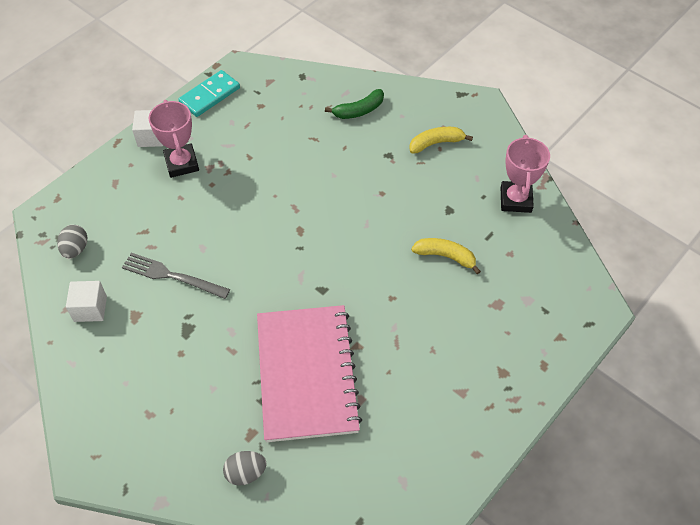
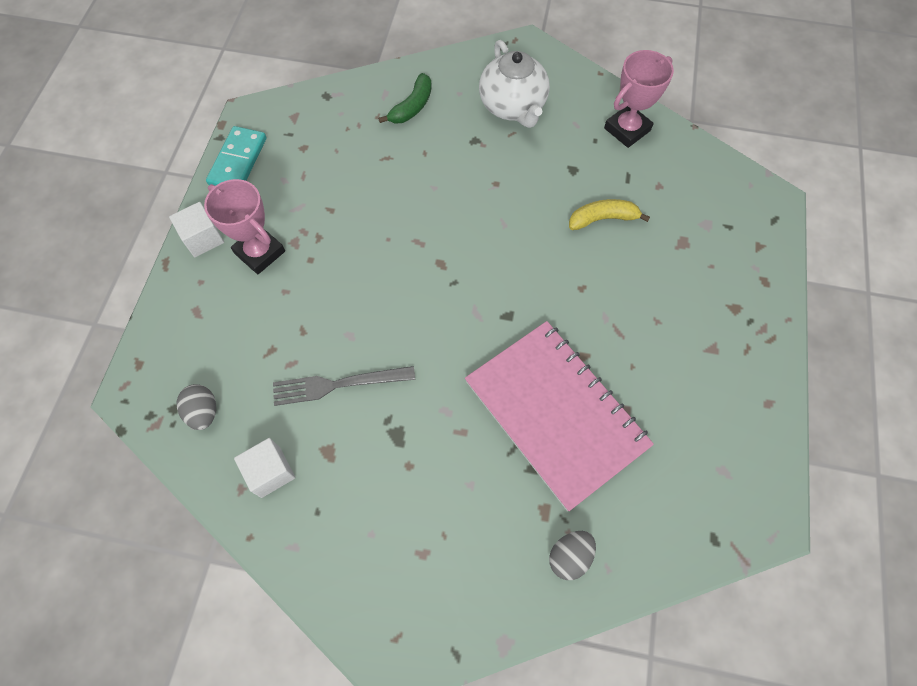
camera: 30 degrees left, 10 degrees up
yellow banana [409,127,473,154] -> white teapot [479,40,550,128]
pink trophy [501,135,550,213] -> pink trophy turned 75 degrees clockwise [604,50,674,148]

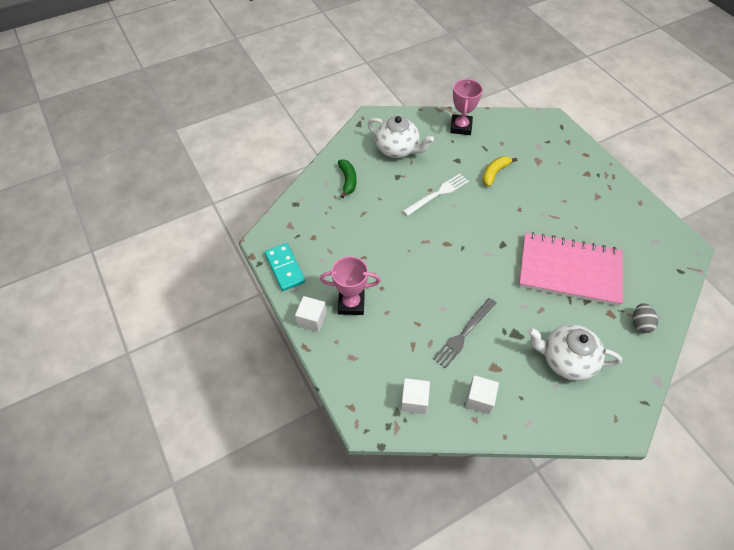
camera: 40 degrees left, 10 degrees down
grey egg [176,384,216,430] -> white cube [401,378,430,414]
none -> white fork [403,174,469,216]
none -> white teapot [528,325,622,381]

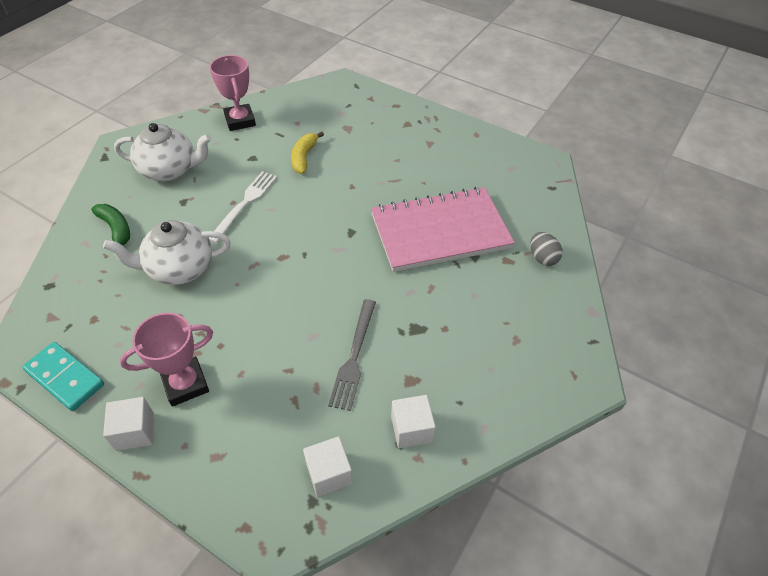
camera: 30 degrees left, 5 degrees down
white teapot [528,325,622,381] -> white teapot moved to [103,220,231,285]

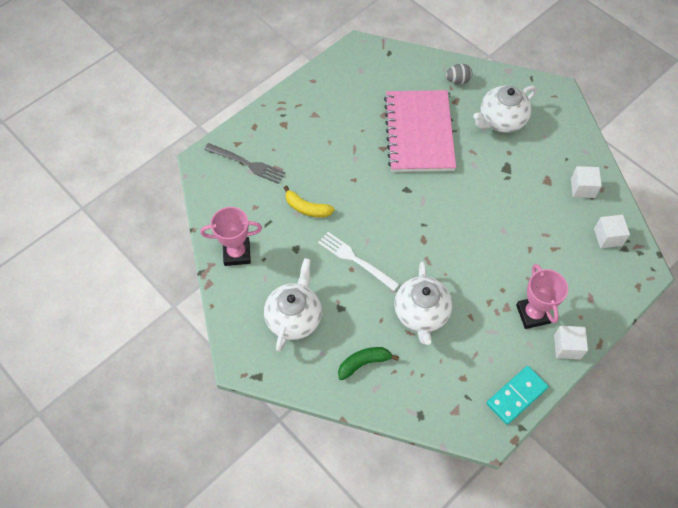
camera: 75 degrees left, 10 degrees up
grey fork [328,299,376,411] -> grey fork moved to [204,143,285,184]
none -> white teapot [473,86,537,133]

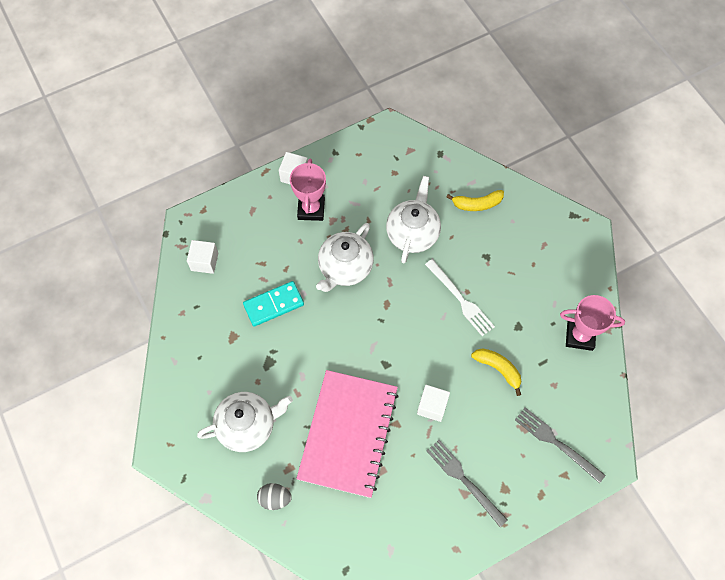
camera: 165 degrees left, 5 degrees up
white teapot [264,258,322,352] -> white teapot moved to [316,223,374,292]
green banana [338,347,399,380] -> yellow banana [446,190,504,211]
turquoise domino [487,366,549,425] -> turquoise domino moved to [243,281,304,327]
white cube [571,166,602,198] -> white cube moved to [417,385,450,422]
none -> grey fork [427,440,508,527]

